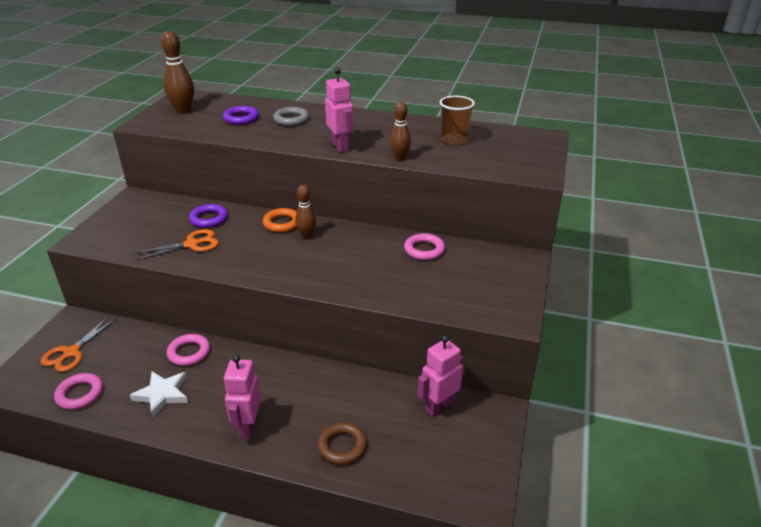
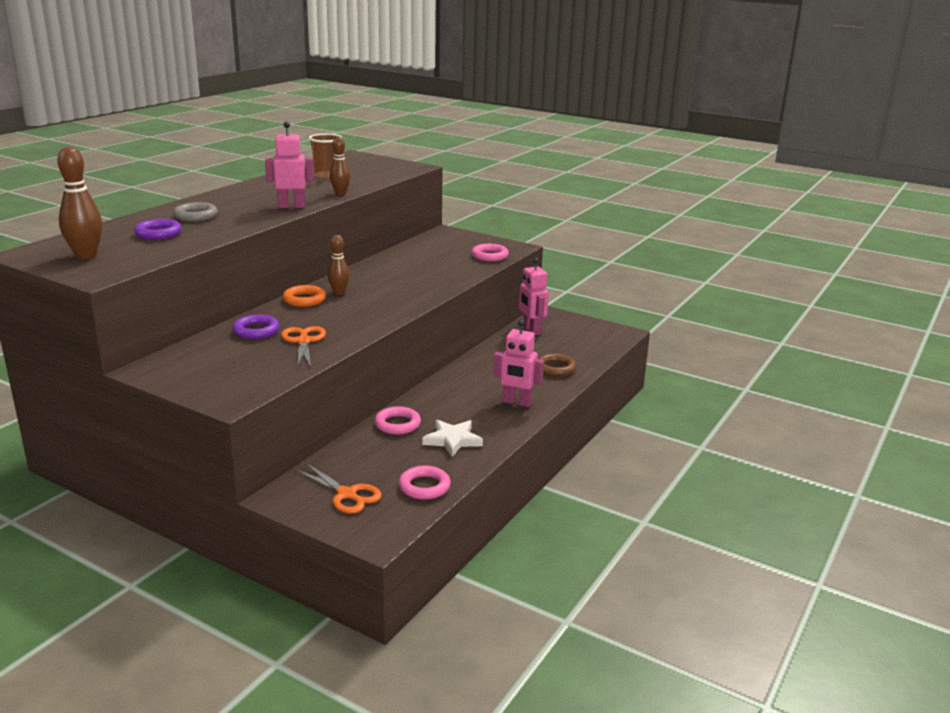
camera: 75 degrees left, 10 degrees down
pink ring [404,233,445,260] -> pink ring moved to [472,244,509,261]

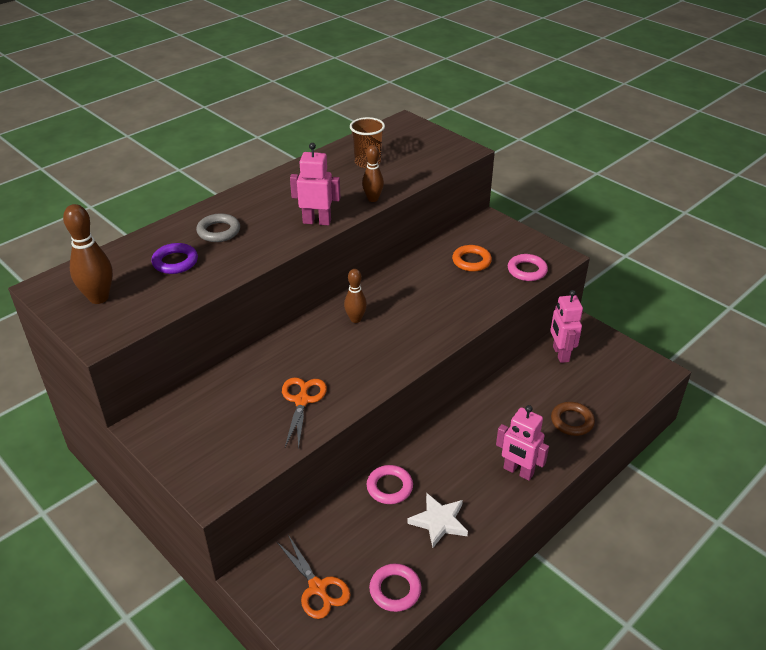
camera: 15 degrees right, 15 degrees up
purple ring [232,314,280,339] -> none
orange ring [283,285,326,307] -> orange ring moved to [452,245,492,272]

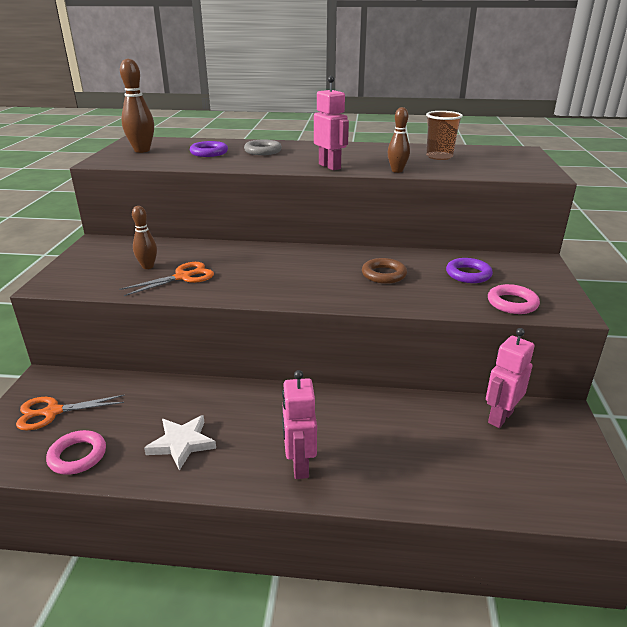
camera: 50 degrees right, 10 degrees down
orange scissors [276,535,351,619] -> orange scissors turned 60 degrees clockwise [16,395,125,431]
brown bowling pin [344,269,367,323] -> brown bowling pin moved to [132,206,157,269]
pink ring [367,465,413,504] -> none
orange ring [452,245,492,272] -> purple ring [446,258,493,283]
brown ring [551,402,595,436] -> brown ring moved to [362,258,407,284]

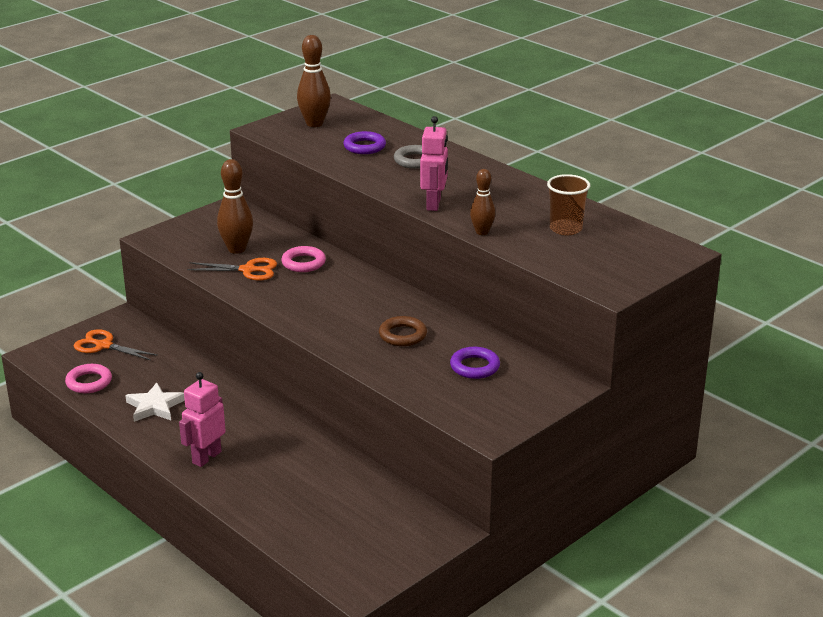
camera: 40 degrees right, 0 degrees up
brown bowling pin [132,206,157,269] -> brown bowling pin [217,159,253,254], size x1.56
pink robot [486,328,535,428] -> none
pink ring [488,284,540,314] -> pink ring moved to [281,246,326,272]

